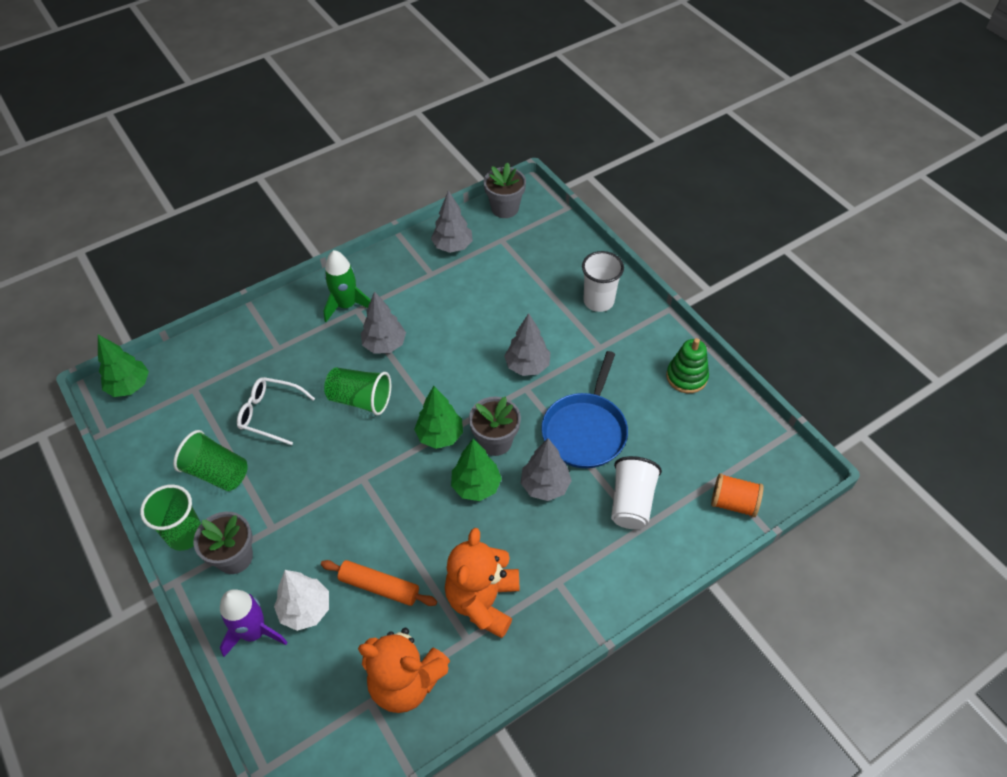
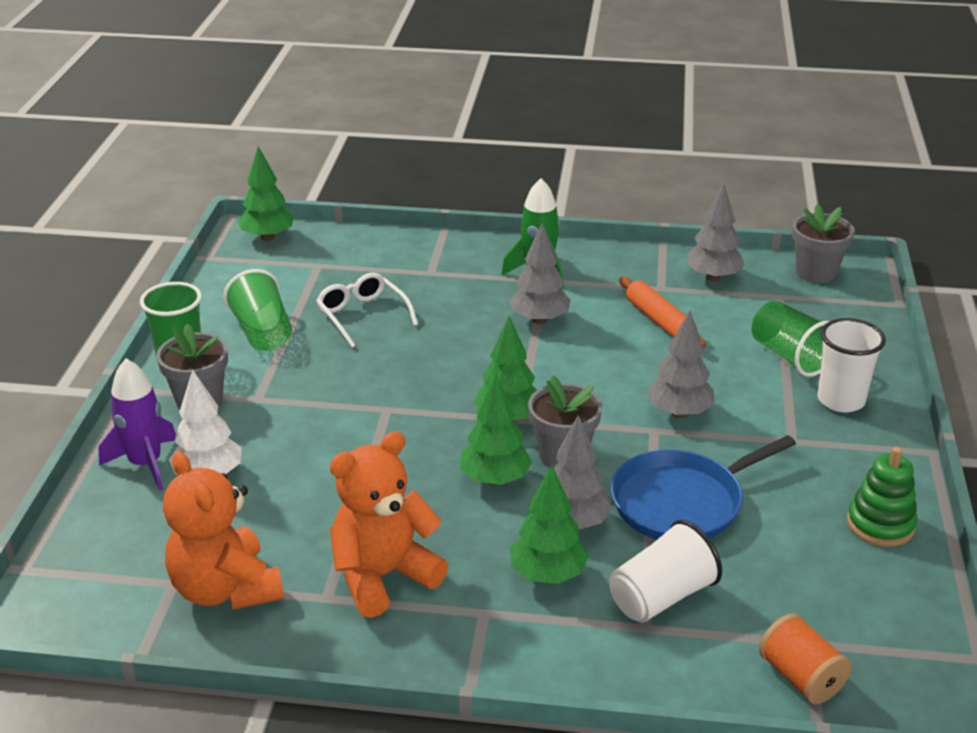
camera: 40 degrees right, 20 degrees down
orange rolling pin [321,560,437,606] -> orange rolling pin moved to [619,277,706,349]
green cup [324,368,391,415] -> green cup moved to [751,301,830,377]
none -> green tree [510,465,589,584]

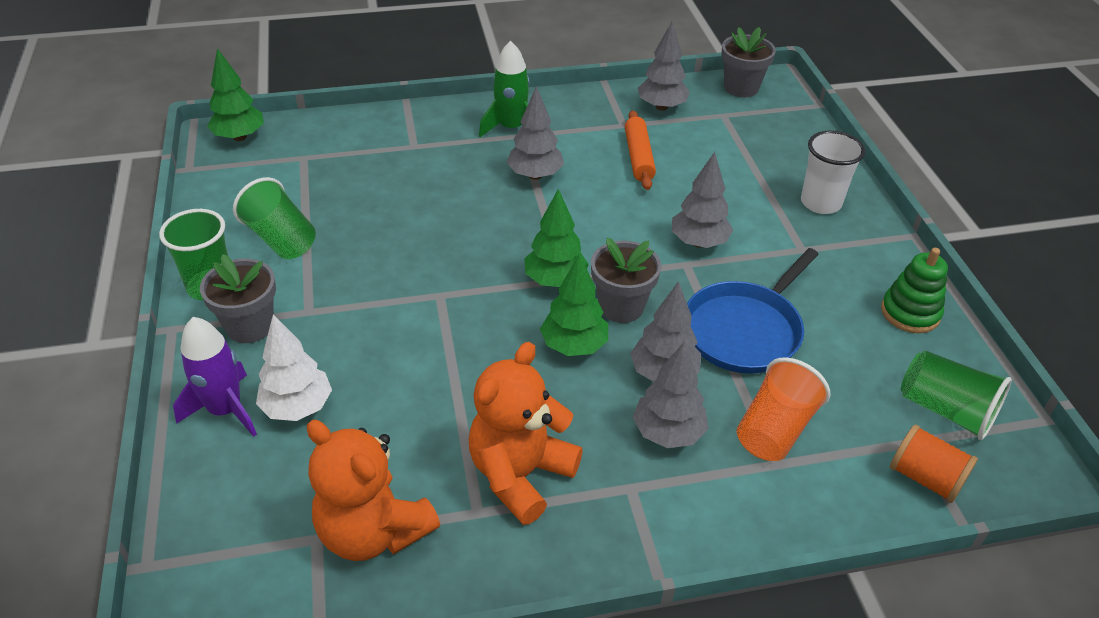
camera: 20 degrees left, 10 degrees up
white glasses [316,272,418,348] -> none
green tree [510,465,589,584] -> grey tree [633,341,708,448]
white cup [609,520,722,622] -> orange cup [736,357,830,461]
orange rolling pin [619,277,706,349] -> orange rolling pin turned 45 degrees clockwise [625,110,656,190]
green cup [751,301,830,377] -> green cup moved to [901,350,1012,440]

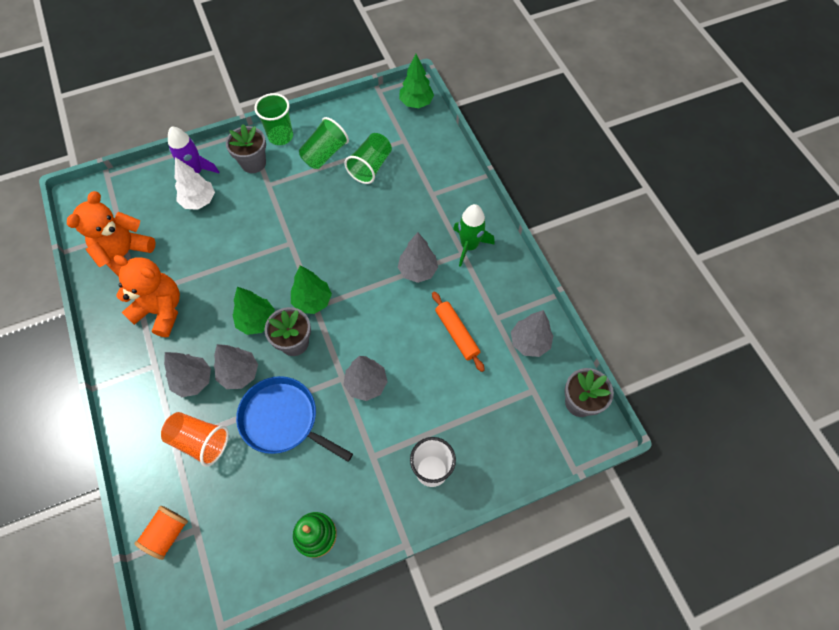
camera: 80 degrees right, 20 degrees up
orange rolling pin [625,110,656,190] -> orange rolling pin turned 75 degrees clockwise [432,291,485,372]
green cup [901,350,1012,440] -> green cup moved to [344,133,392,184]

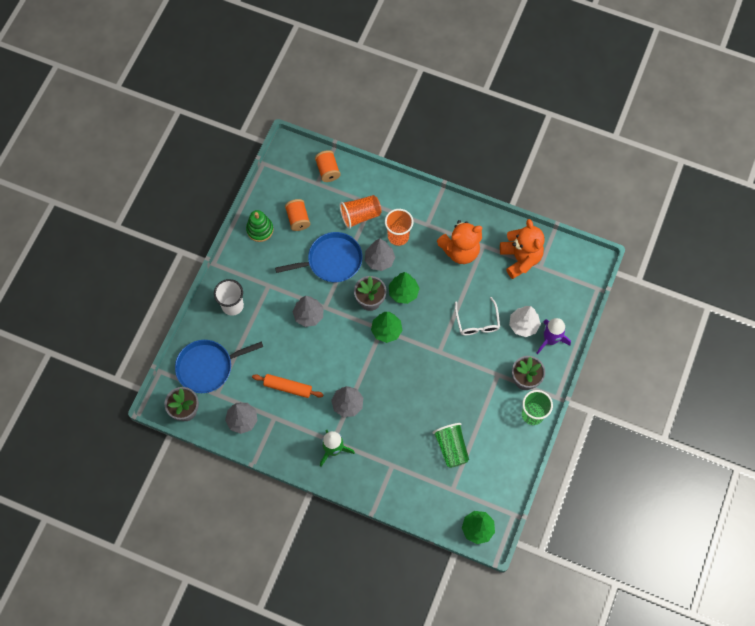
camera: 135 degrees right, 5 degrees up
grey tree [164,352,211,397] -> orange cup [385,209,414,246]
green cup [299,117,349,169] -> none
none -> blue pan [175,340,263,393]
none -> orange spool [285,199,310,231]
none -> white glasses [455,297,500,335]

